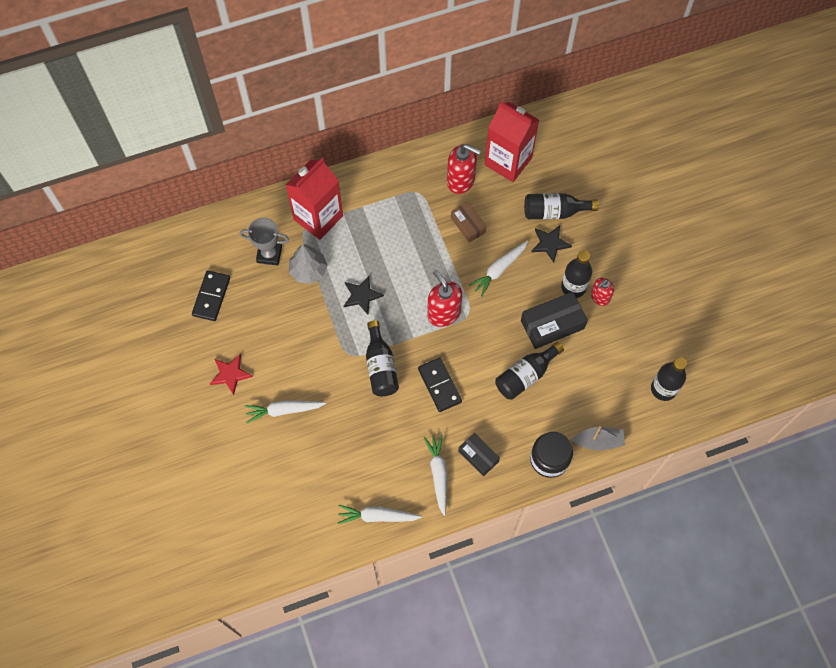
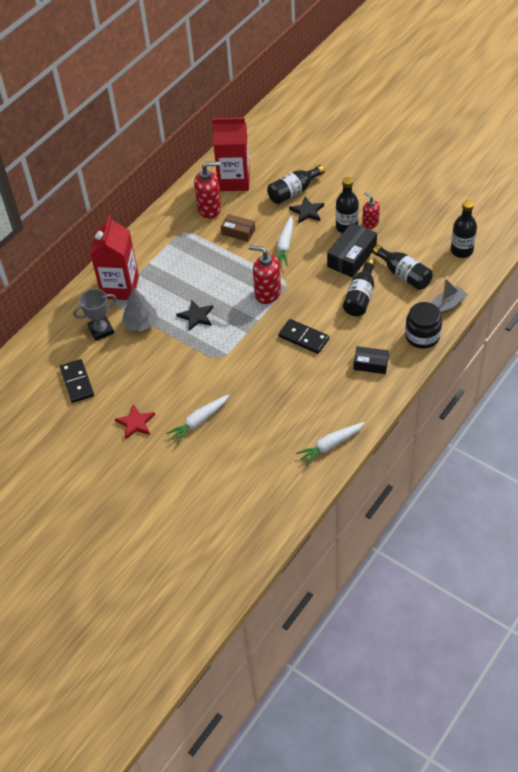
camera: 30 degrees left, 15 degrees down
black bottle [366,320,399,396] -> black bottle moved to [373,245,433,290]
white carrot [423,434,448,516] -> none
red soap dispenser [591,278,614,306] -> red soap dispenser turned 120 degrees clockwise [362,192,380,229]

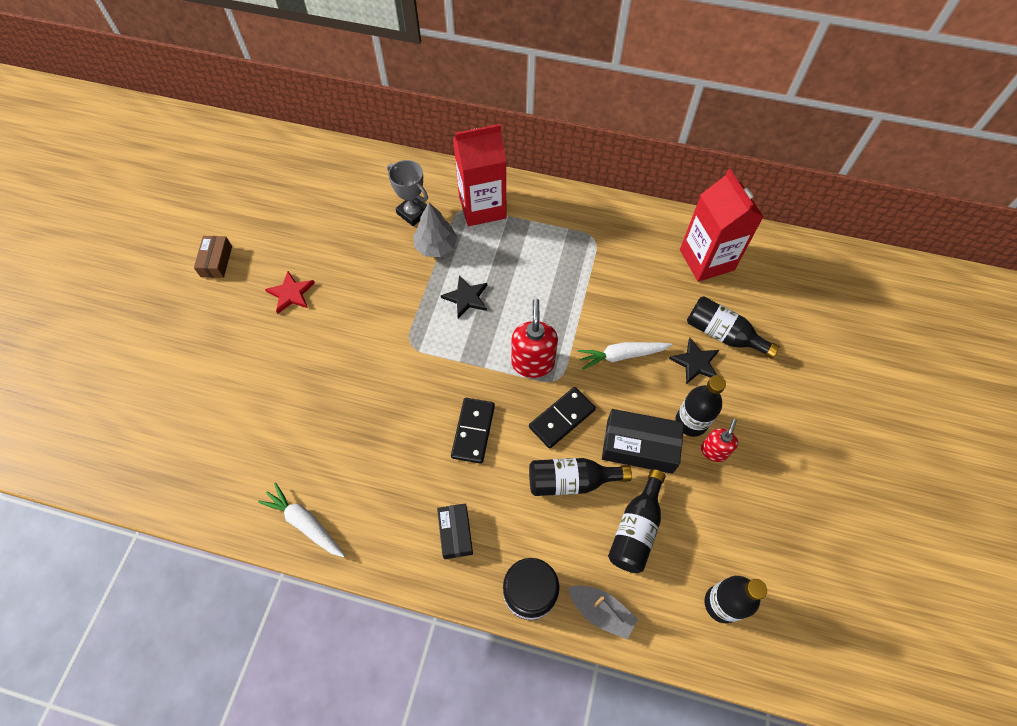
camera: 65 degrees right, 10 degrees up
black domino [60,359,94,403] -> black domino moved to [529,387,596,448]
white carrot [166,394,229,444] -> none
red soap dispenser [194,161,221,219] -> none
brown box [221,214,255,242] -> brown box moved to [194,236,232,278]

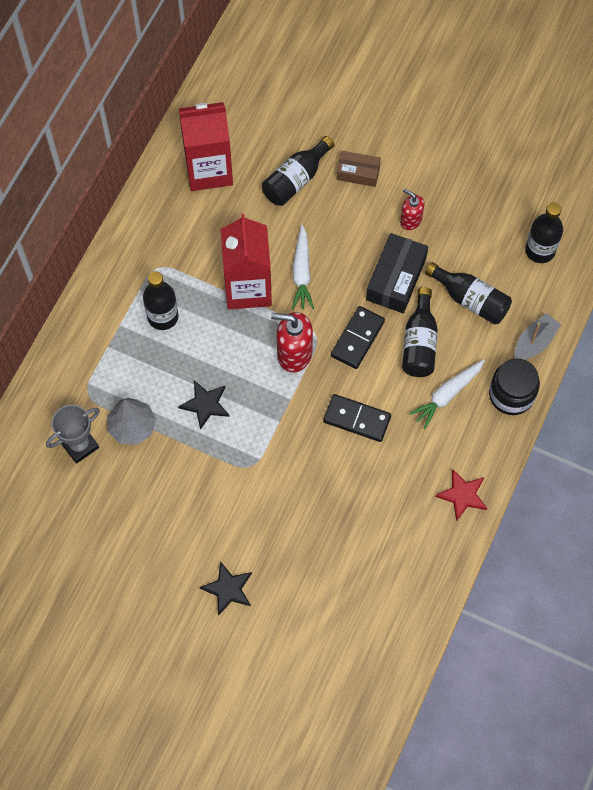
camera: 80 degrees left, 5 degrees up
brown box [194,236,232,278] -> brown box moved to [337,151,381,187]
white carrot [258,483,345,557] -> white carrot moved to [409,359,485,429]
red star [265,271,315,314] -> red star moved to [435,469,488,521]
black box [437,504,473,559] -> none
red carton [453,124,507,226] -> red carton moved to [221,214,272,309]
black domino [529,387,596,448] -> black domino turned 60 degrees clockwise [331,306,385,369]
black star [669,338,719,384] -> black star moved to [200,561,252,616]
black bottle [676,376,726,437] -> black bottle moved to [143,271,179,330]

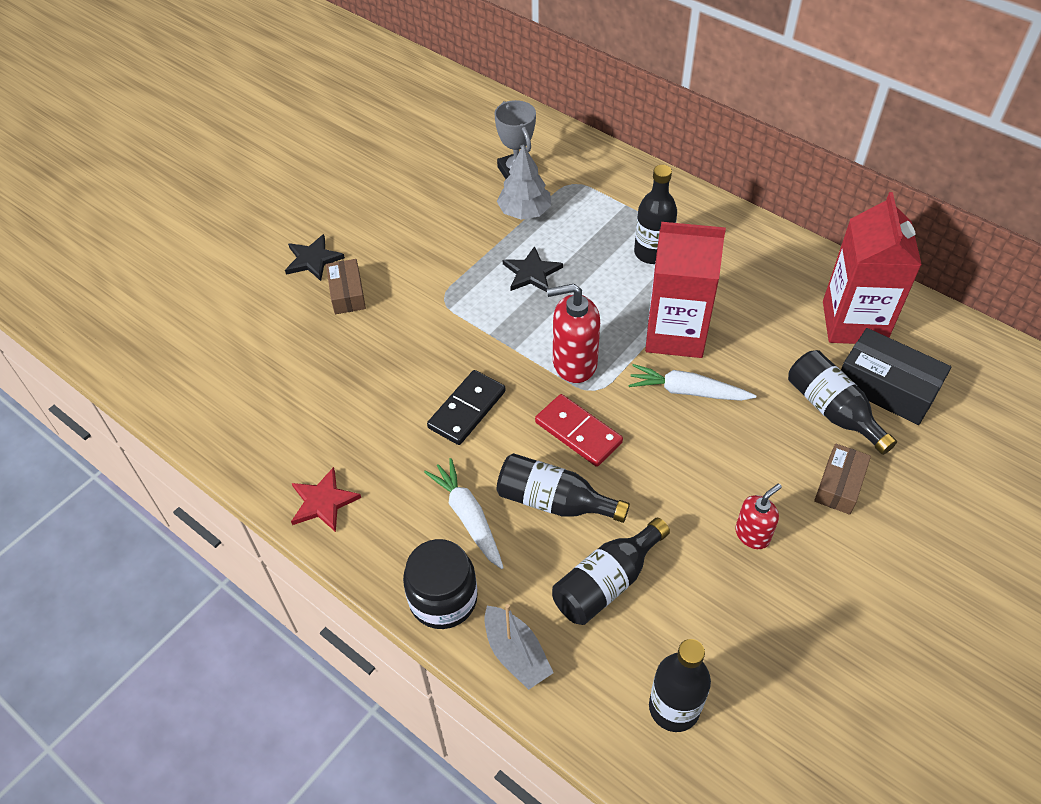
camera: 105 degrees right, 15 degrees down
red soap dispenser [271,312,313,372] -> red soap dispenser turned 120 degrees counterclockwise [547,284,600,383]
black domino [331,306,385,369] -> red domino [535,394,623,467]
black box [366,233,428,313] -> black box moved to [841,328,951,425]
none -> brown box [326,259,366,314]

